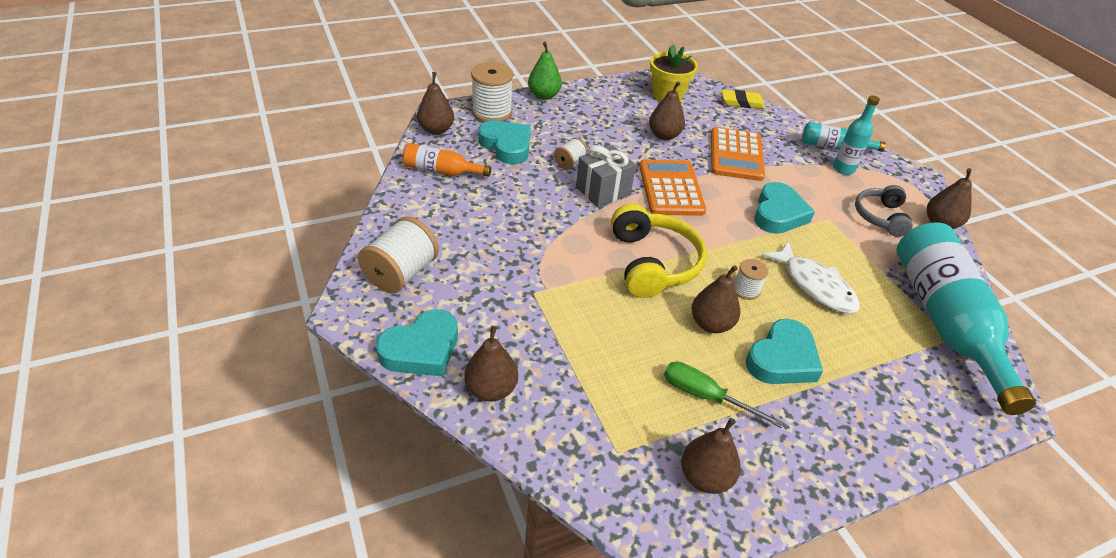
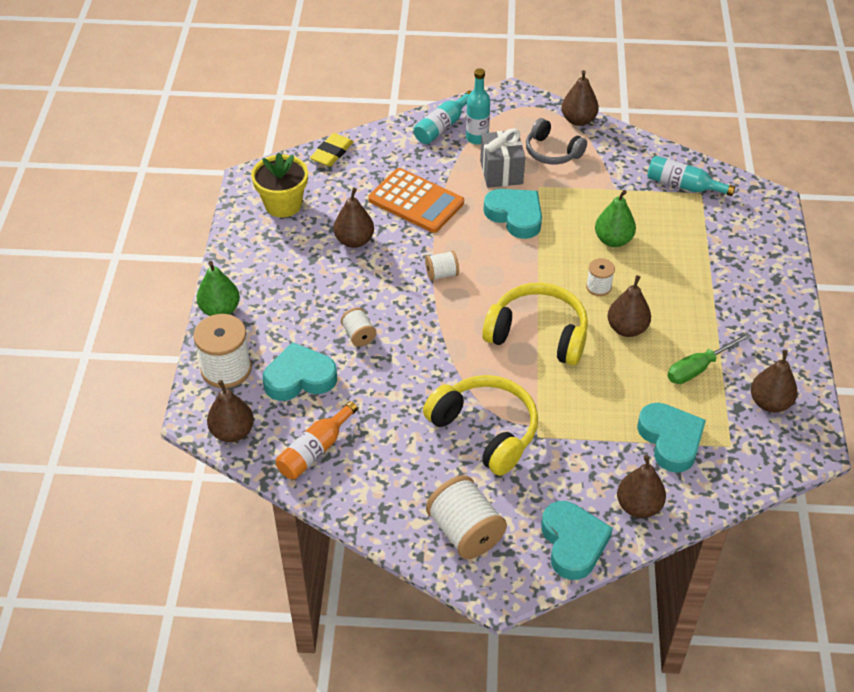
camera: 60 degrees left, 5 degrees up
grey gift [576,145,636,208] -> grey gift moved to [480,128,525,188]
orange calculator [639,160,706,216] -> white spool [425,251,459,281]
turquoise heart [746,319,823,384] -> turquoise heart moved to [637,403,706,473]
white fish [761,241,860,314] -> green pear [595,190,636,247]
turquoise bottle [896,222,1036,415] -> turquoise bottle [647,156,735,196], size x0.48
none -> yellow headphones [423,375,538,476]

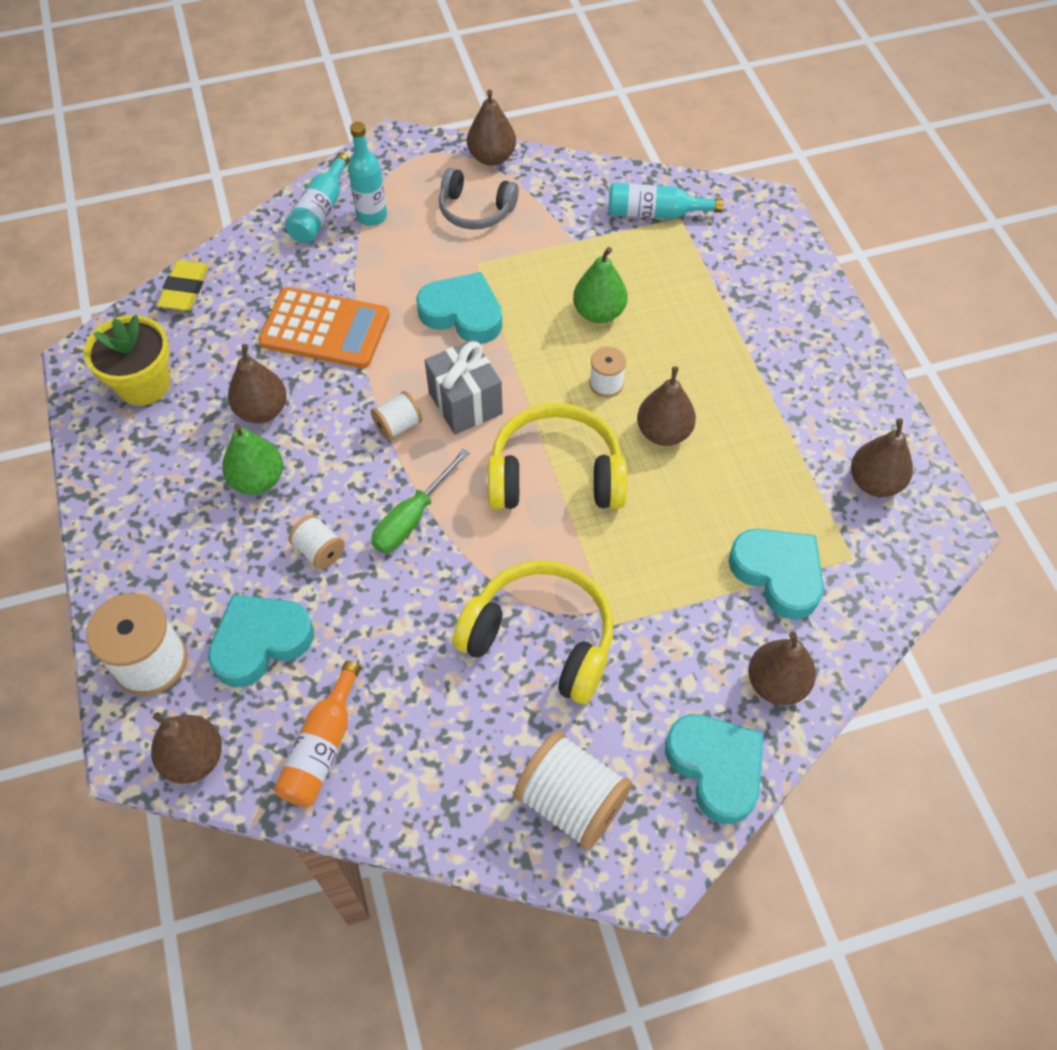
camera: 20 degrees left, 10 degrees up
green pear [196,261,240,316] -> green pear moved to [222,424,283,495]
grey gift [480,128,525,188] -> grey gift moved to [425,339,503,435]
green screwdriver [667,332,751,384] -> green screwdriver moved to [371,449,469,553]

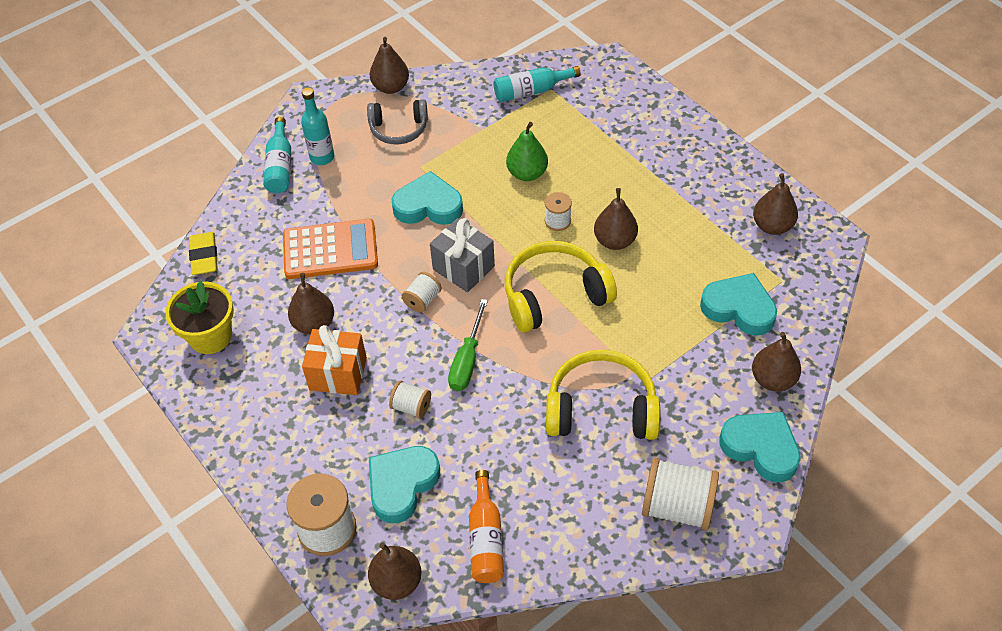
camera: 20 degrees left, 5 degrees down
green pear [222,424,283,495] -> orange gift [302,325,367,395]

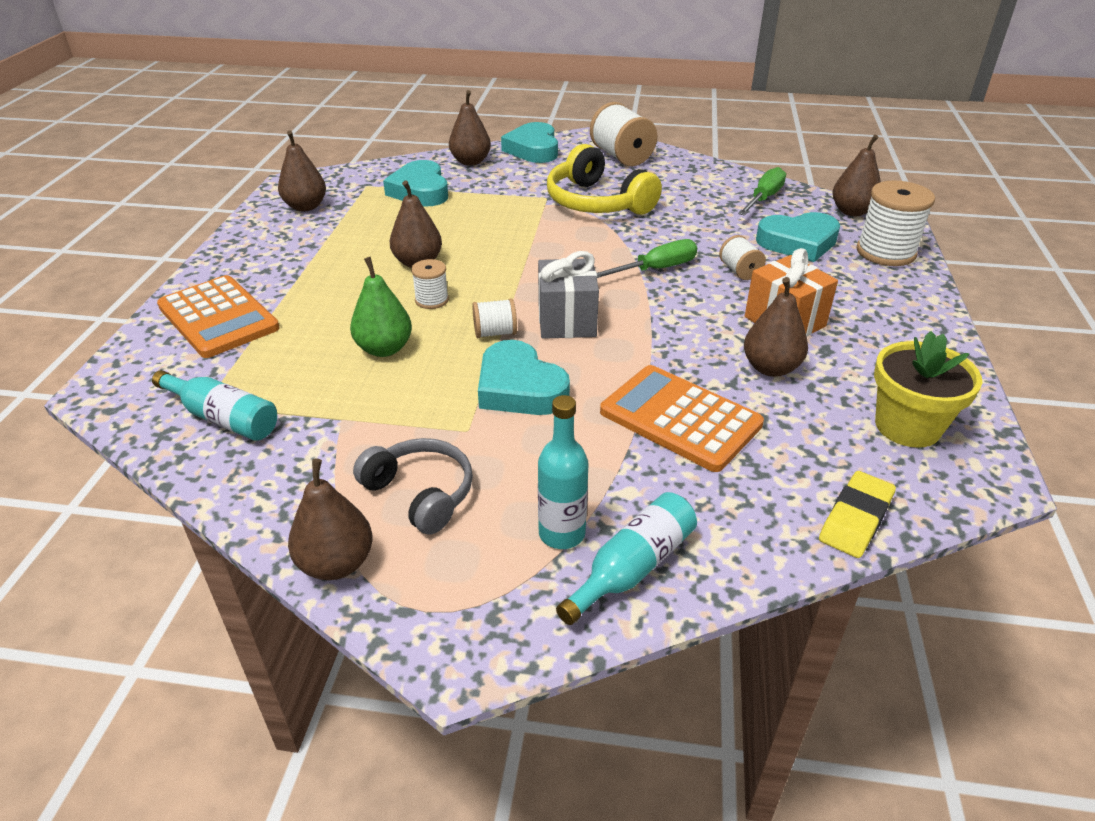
camera: 135 degrees left, 15 degrees down
white spool [402,272,442,313] -> white spool moved to [472,299,517,338]
orange bottle [469,470,504,583] -> green screwdriver [738,167,786,216]
yellow headphones [505,241,617,333] -> none
none -> orange calculator [157,275,280,358]

